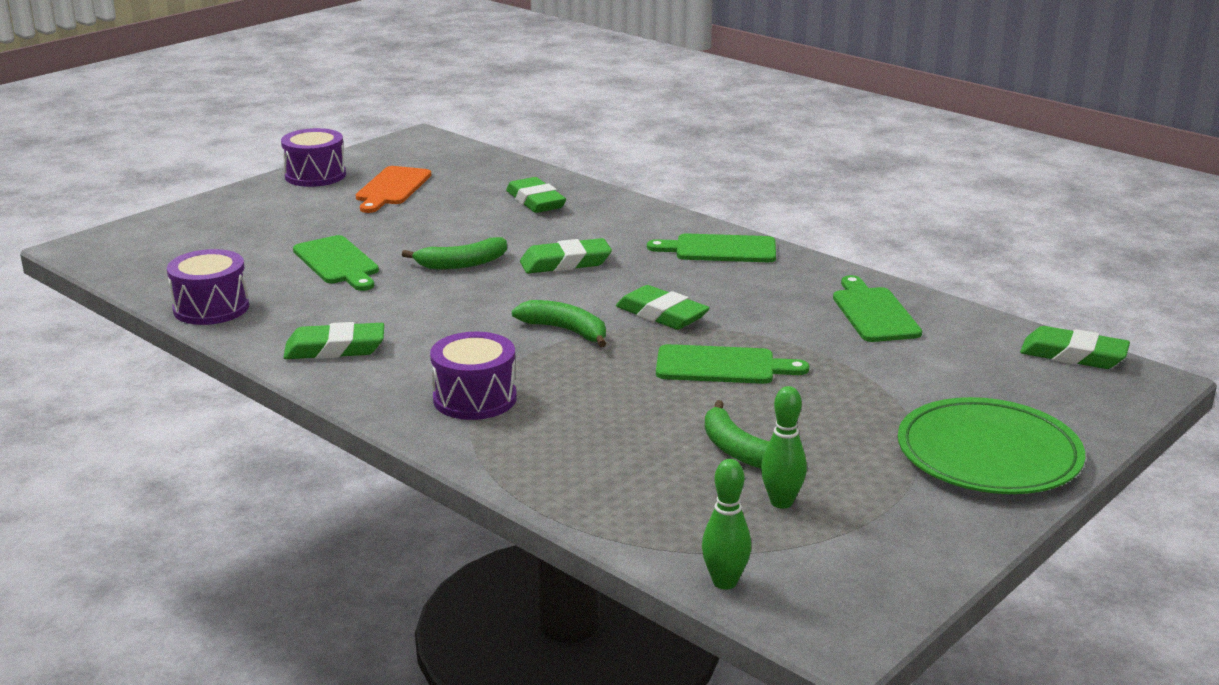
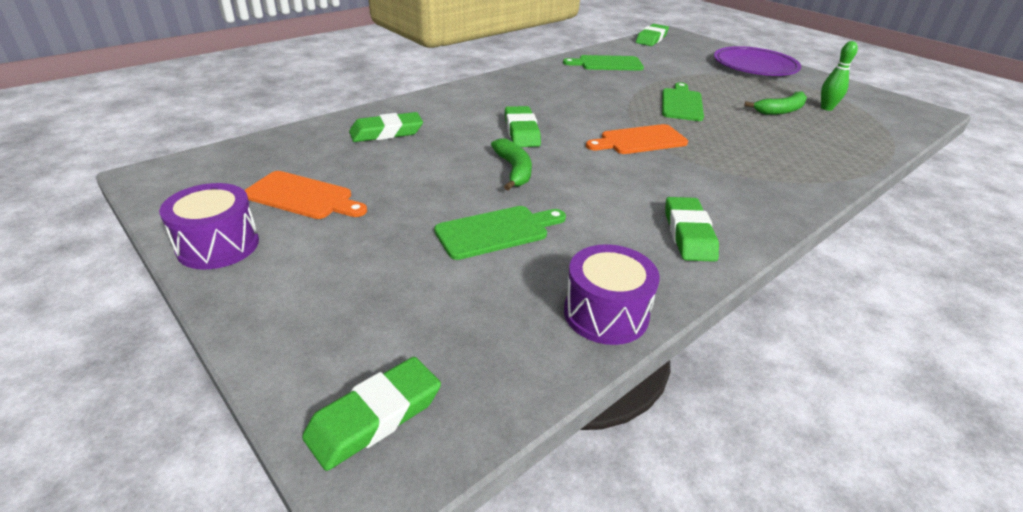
camera: 85 degrees left, 10 degrees up
purple drum [430,332,517,420] -> none
green banana [512,300,606,347] -> orange cutting board [586,124,688,154]
green eraser [616,285,710,330] -> green eraser moved to [302,357,441,471]
green cutting board [647,233,776,262] -> none
green bowling pin [702,459,751,589] -> none
green plate [898,397,1085,494] -> purple plate [714,46,801,76]

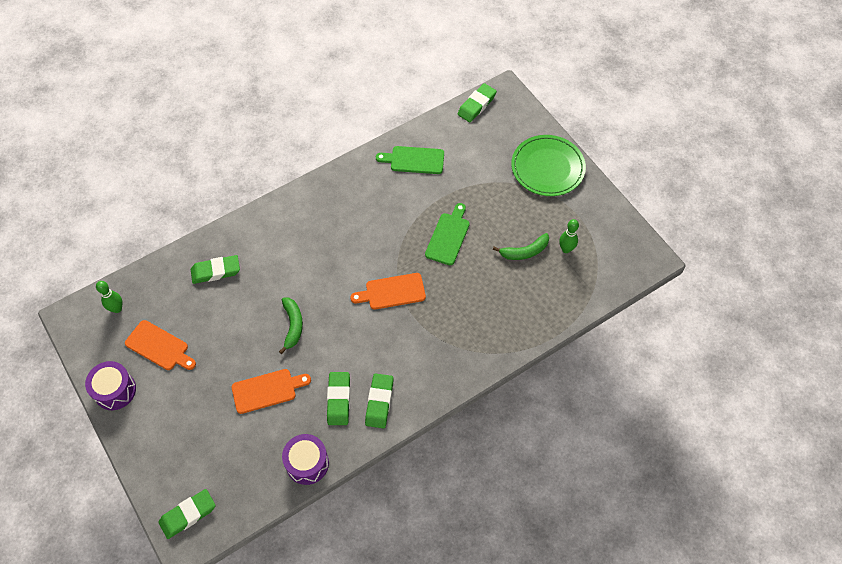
camera: 10 degrees right, 25 degrees up
green cutting board [434,206,566,260] -> orange cutting board [232,369,311,414]
green eraser [505,106,541,147] -> green eraser moved to [327,372,350,425]
purple plate [714,46,801,76] -> green plate [511,135,586,196]
none -> green bowling pin [96,281,122,313]

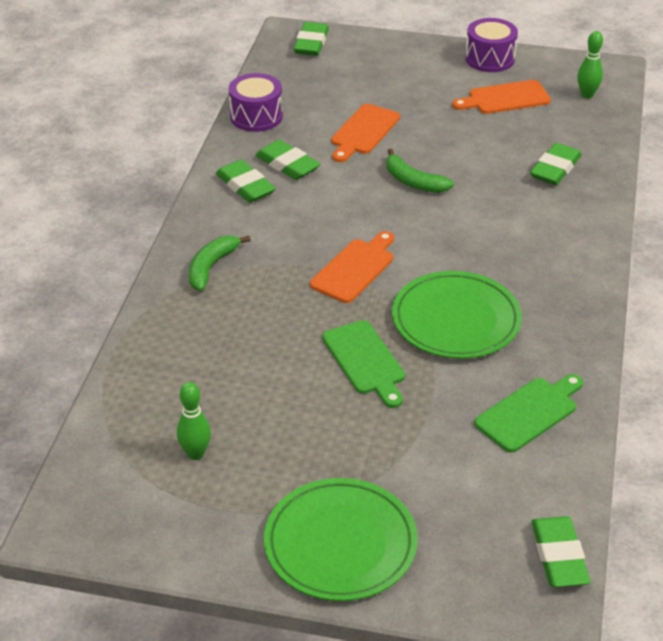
camera: 135 degrees right, 20 degrees down
green banana [493,233,549,260] -> green banana moved to [189,236,251,291]
none -> green plate [392,271,522,359]

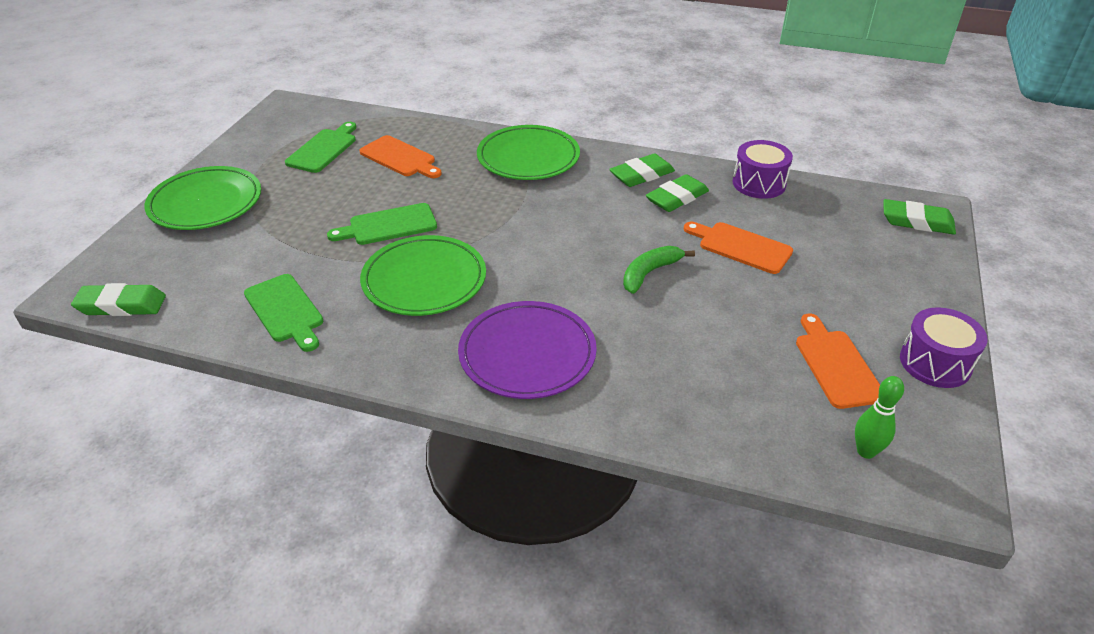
camera: 95 degrees right, 0 degrees up
green bowling pin [177,382,211,460] -> green cutting board [285,122,356,173]
green banana [189,236,251,291] -> green plate [477,125,580,180]
orange cutting board [310,231,394,303] -> orange cutting board moved to [360,135,442,178]
green eraser [530,143,582,185] -> none
none -> purple plate [458,301,597,399]

